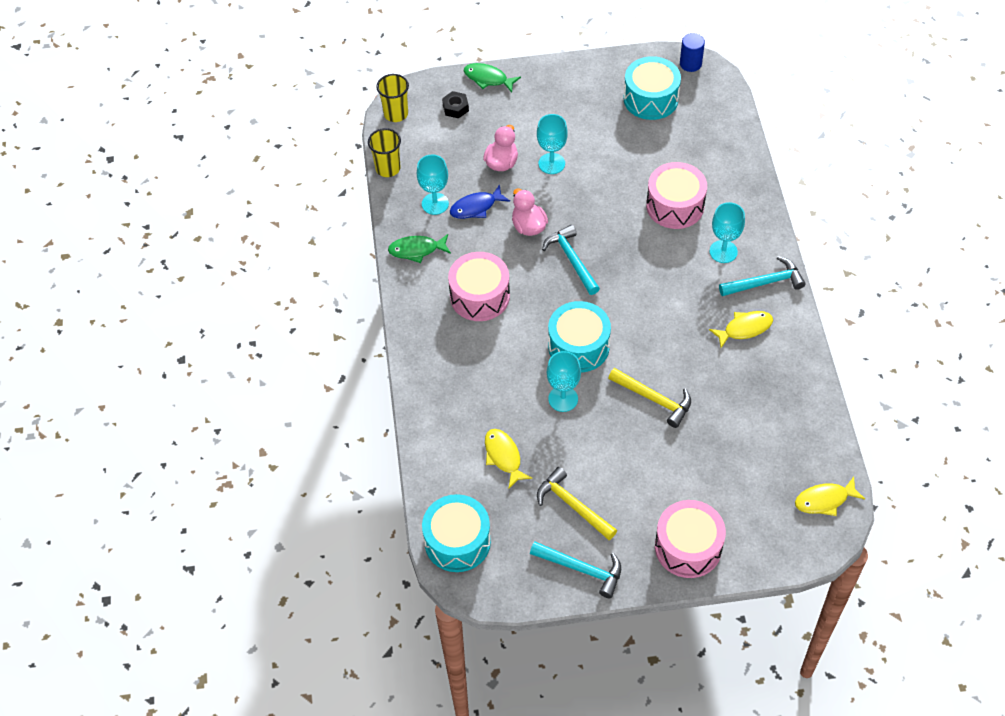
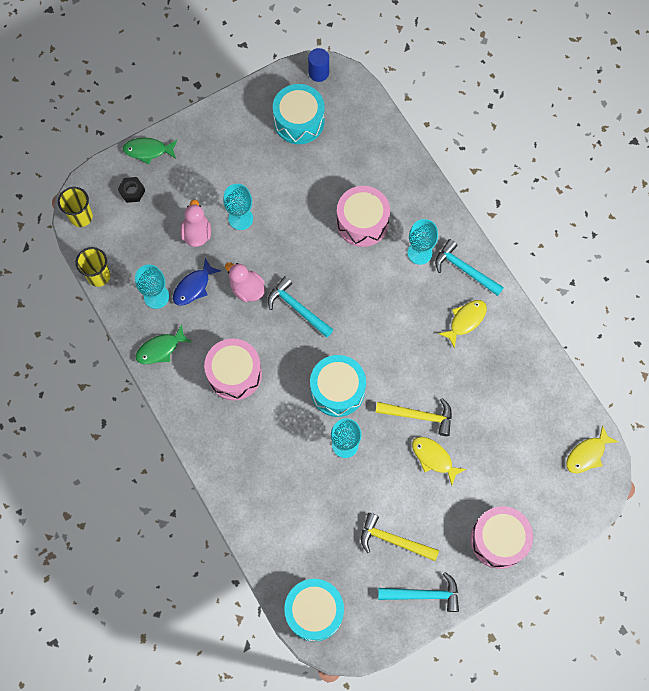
camera: 25 degrees left, 15 degrees up
yellow fish [485,429,532,489] -> yellow fish moved to [412,437,466,485]
turquoise hammer [719,256,806,296] -> turquoise hammer turned 105 degrees counterclockwise [435,239,504,296]

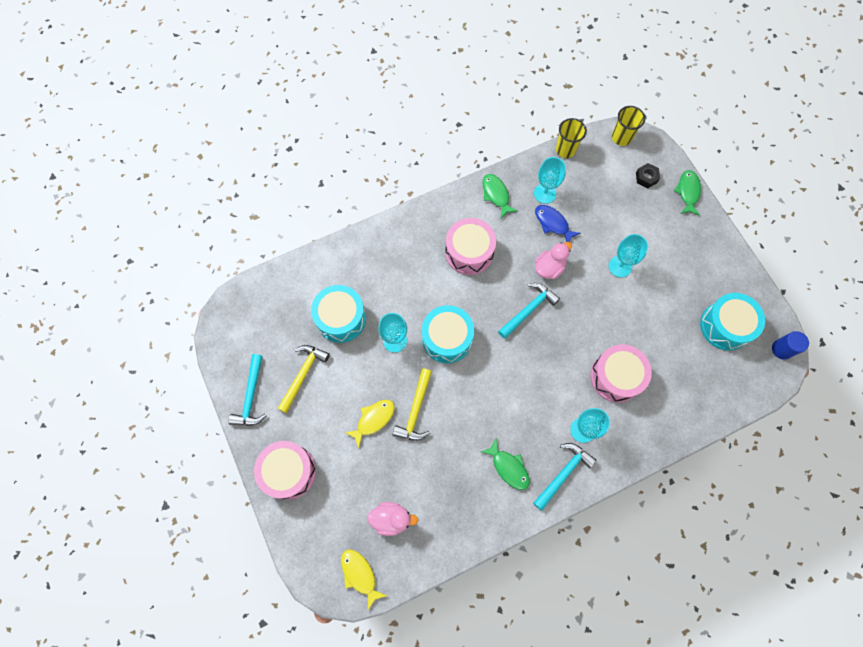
camera: 95 degrees right, 0 degrees up
pink duck [181,199,211,247] -> pink duck moved to [367,502,418,536]
turquoise drum [284,579,344,642] -> turquoise drum moved to [311,285,366,343]
yellow fish [438,300,487,348] -> green fish [481,439,530,490]

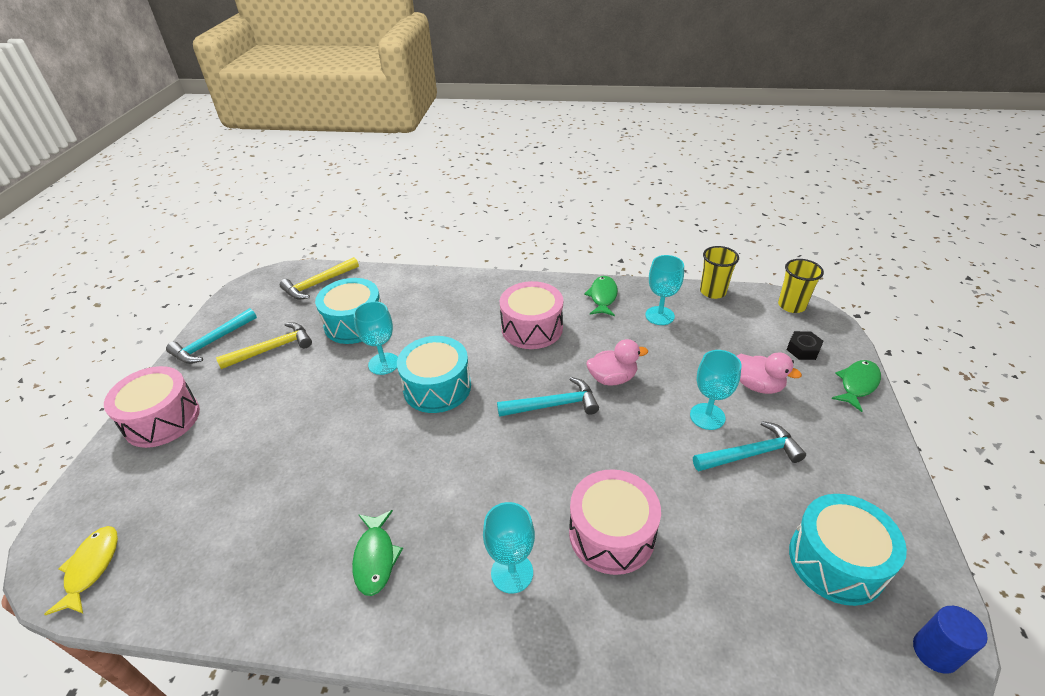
camera: 35 degrees right, 30 degrees down
yellow fish [345,400,395,448] -> none
pink duck [367,502,418,536] -> pink duck moved to [737,352,802,394]
yellow hammer [393,369,432,441] -> yellow hammer moved to [280,257,359,300]
turquoise hammer [533,443,596,511] -> turquoise hammer moved to [693,421,806,471]
blue fish [535,205,581,242] -> none

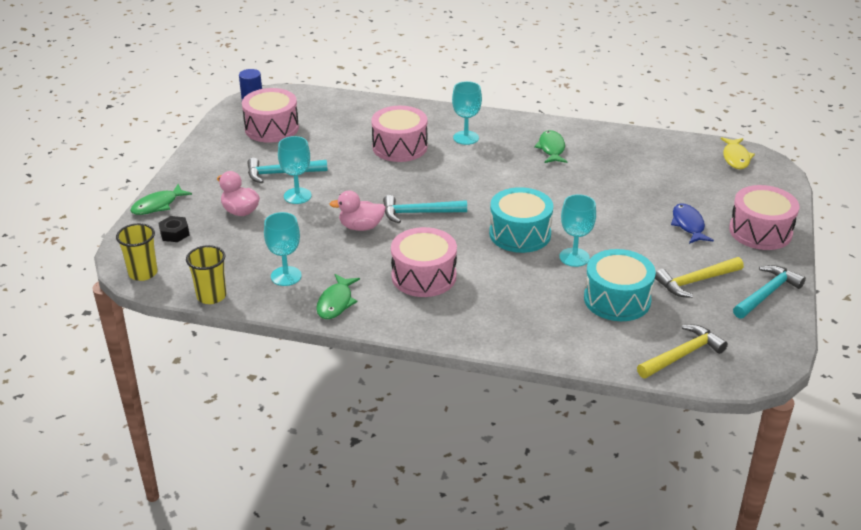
camera: 175 degrees left, 5 degrees down
turquoise drum [789,494,907,606] -> pink drum [242,88,299,143]
none -> blue fish [671,203,714,244]

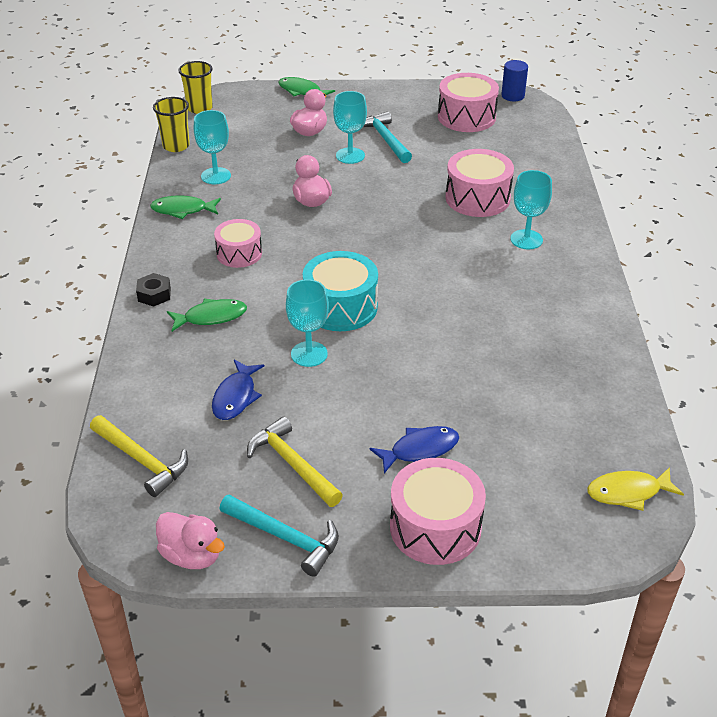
camera: 75 degrees right, 5 degrees up
black nut [158,216,190,242] -> black nut moved to [136,273,171,307]
turquoise hammer [383,195,467,223] -> none
pink drum [391,227,457,297] -> pink drum [214,219,262,268], size x0.66
green fish [534,130,568,163] -> green fish moved to [167,299,247,332]
turquoise drum [584,249,656,321] -> blue fish [212,360,264,420]
none -> pink duck [156,512,225,569]

